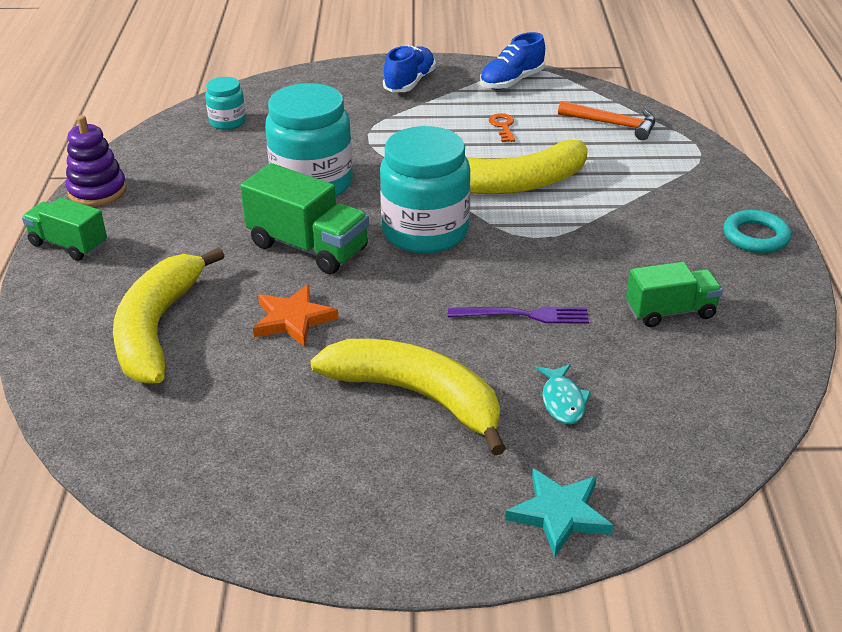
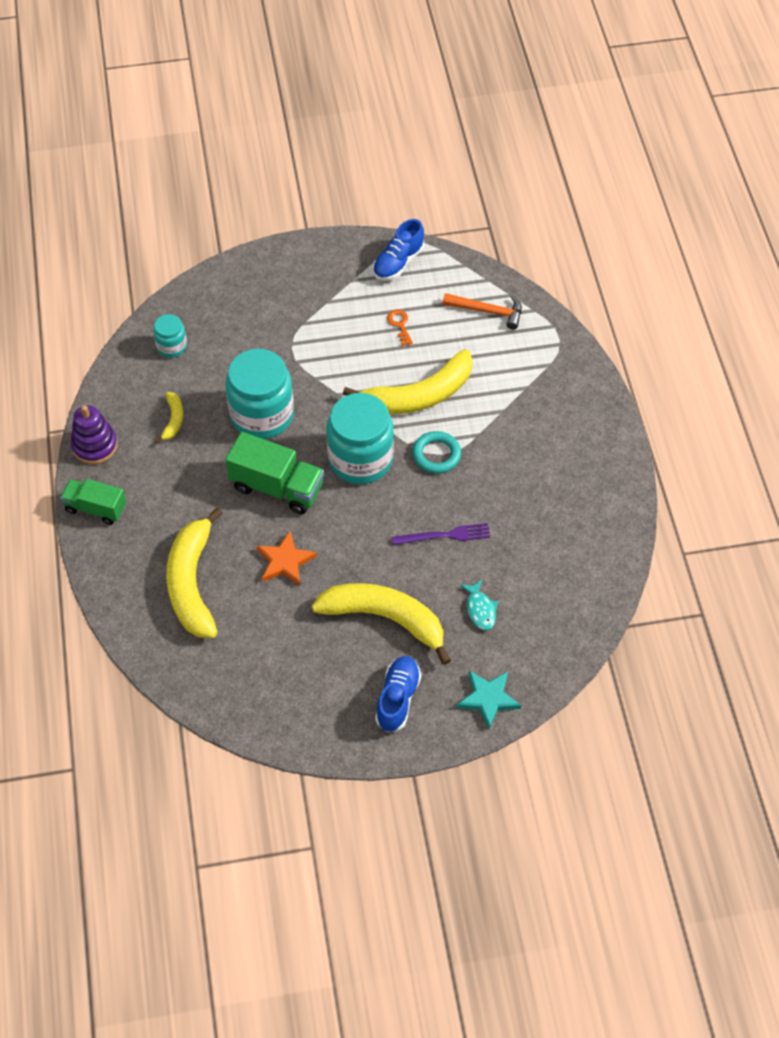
camera: 10 degrees left, 20 degrees up
blue shoe [383,45,436,92] -> blue shoe moved to [375,656,421,733]
green truck [626,262,723,327] -> none
turquoise ring [723,210,791,253] -> turquoise ring moved to [412,431,461,474]
none -> yellow banana [155,392,183,444]

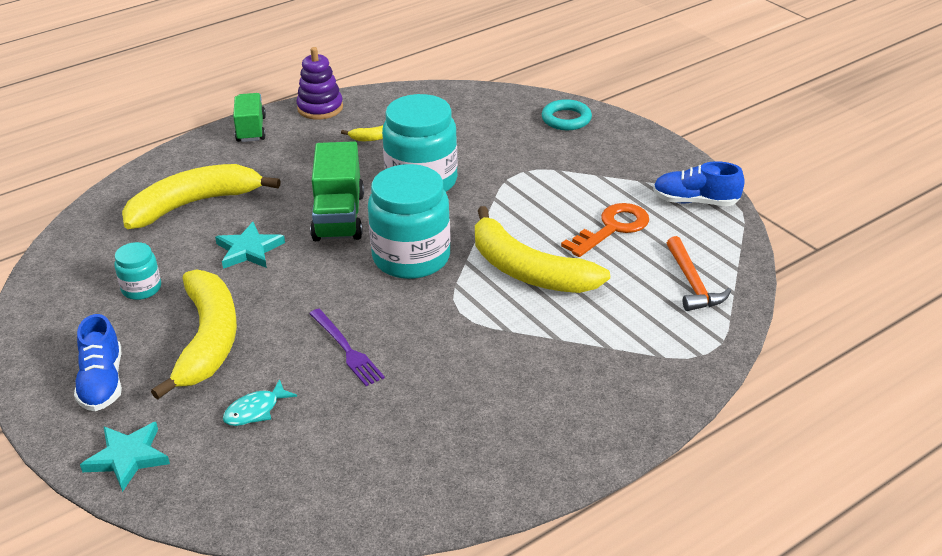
camera: 65 degrees right, 20 degrees down
turquoise jar [153,314,187,358] -> turquoise jar moved to [115,242,161,300]
orange star [257,531,317,586] -> turquoise star [215,222,285,269]
blue shoe [375,656,421,733] -> blue shoe turned 90 degrees clockwise [74,314,122,411]
orange key [387,310,413,346] -> orange key [561,203,649,257], size x1.85
turquoise ring [412,431,461,474] -> turquoise ring moved to [542,99,592,130]

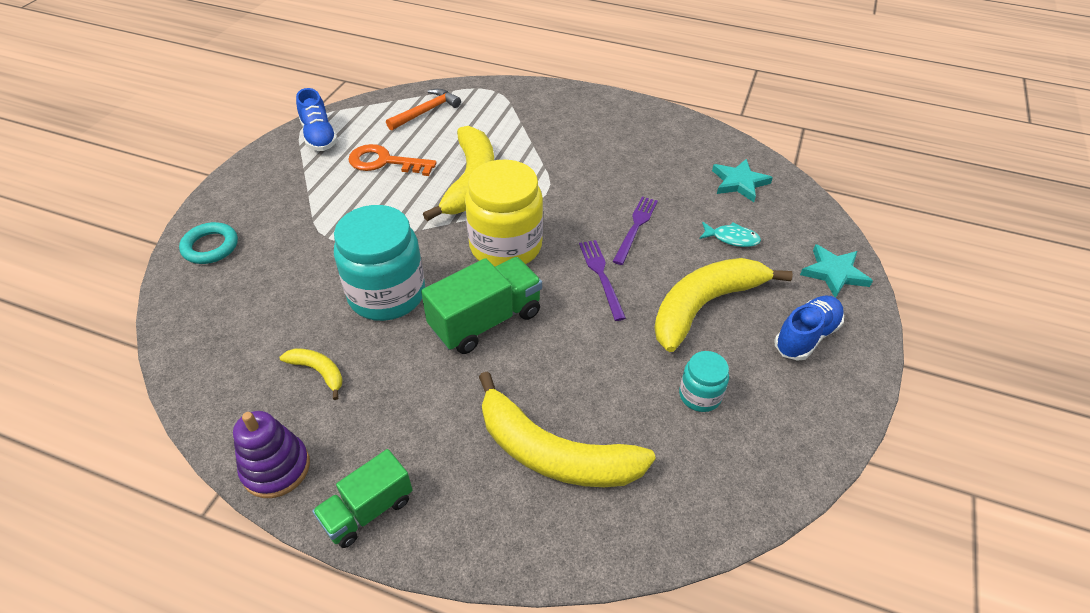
camera: 125 degrees left, 10 degrees up
turquoise star [215,222,285,269] -> turquoise star moved to [712,159,773,202]
turquoise jar [368,164,450,279] -> yellow jar [465,159,543,267]
none -> purple fork [579,240,626,321]

